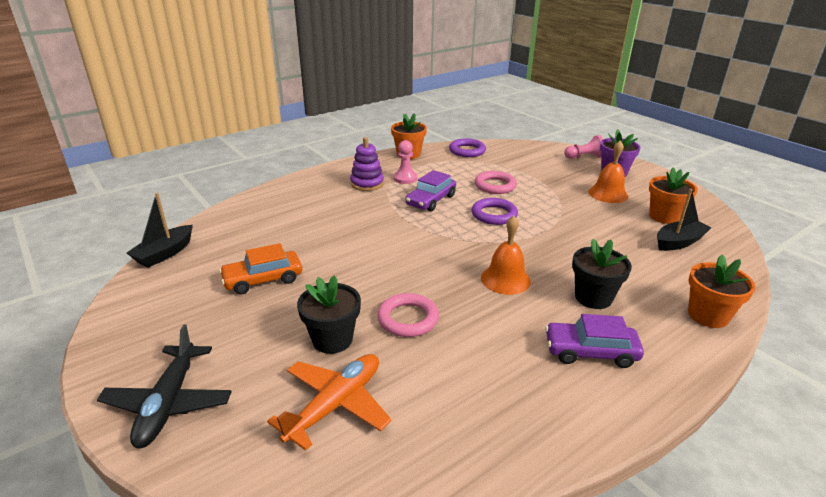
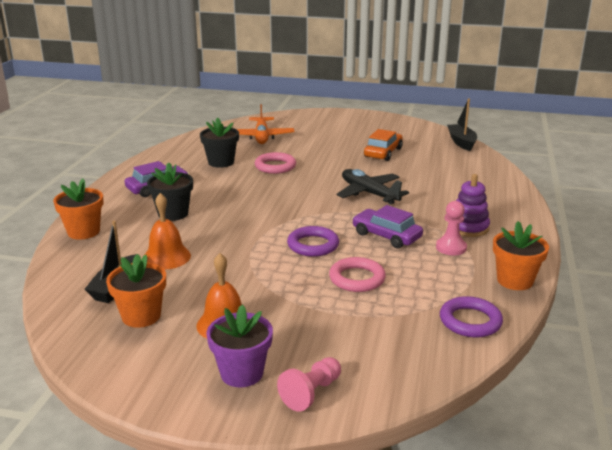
camera: 140 degrees right, 5 degrees down
black plane [97,324,232,448] -> black plane moved to [336,169,409,205]
black flower pot [297,275,361,354] -> black flower pot moved to [200,117,239,168]
purple car [405,170,456,211] -> purple car turned 45 degrees counterclockwise [352,205,423,248]
orange bell [481,215,531,295] -> orange bell moved to [145,193,191,270]

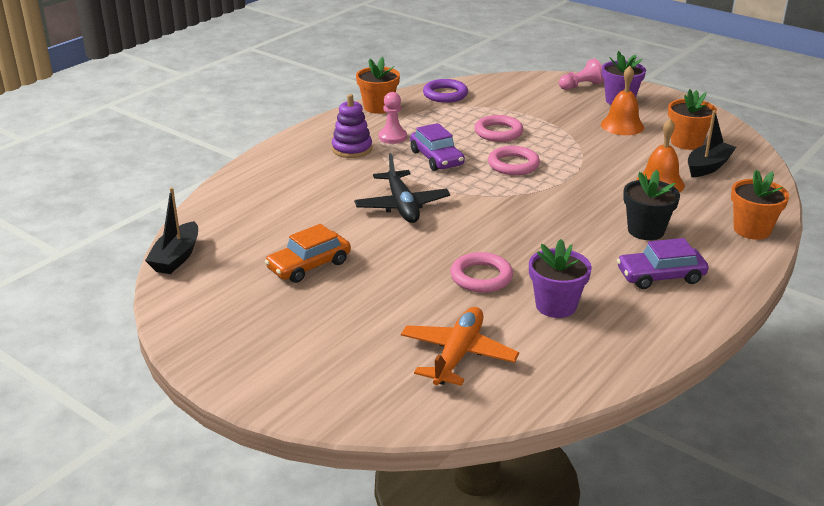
camera: 155 degrees left, 5 degrees up
black flower pot [200,117,239,168] -> purple flower pot [529,239,592,318]
purple ring [287,226,339,257] -> pink ring [488,146,540,175]

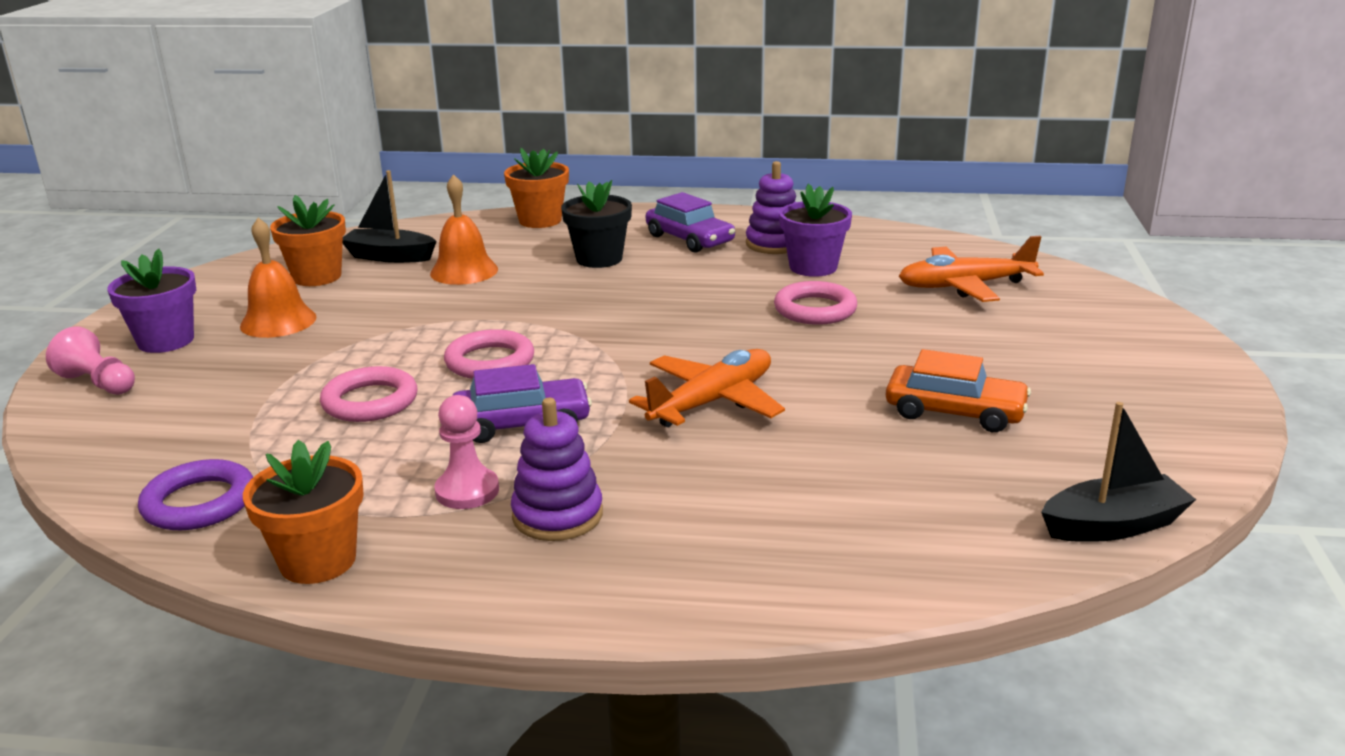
camera: 120 degrees left, 5 degrees down
black plane [354,153,450,223] -> orange plane [629,349,785,427]
purple car [410,123,465,171] -> purple car turned 45 degrees clockwise [452,364,592,443]
none -> purple stacking toy [746,161,796,254]

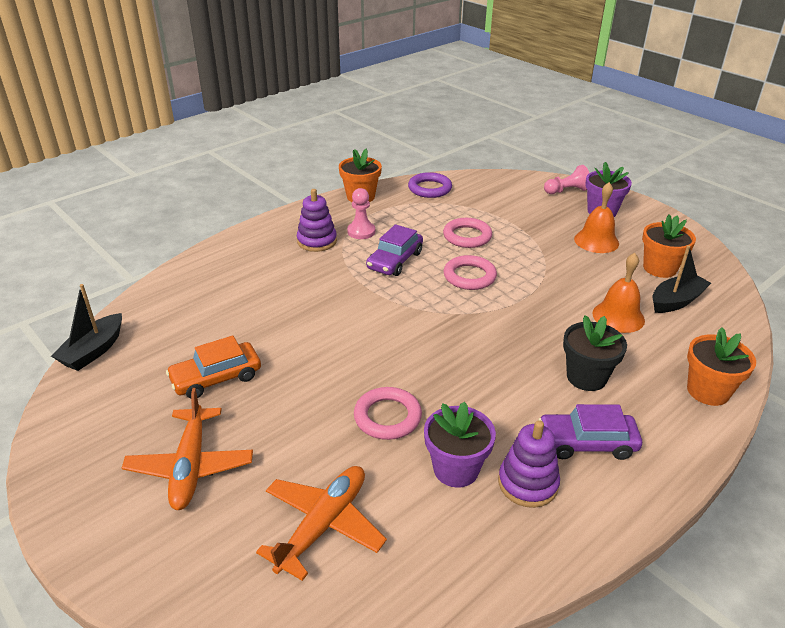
camera: 130 degrees right, 10 degrees up
orange plane [629,349,785,427] -> orange plane moved to [122,388,253,510]

